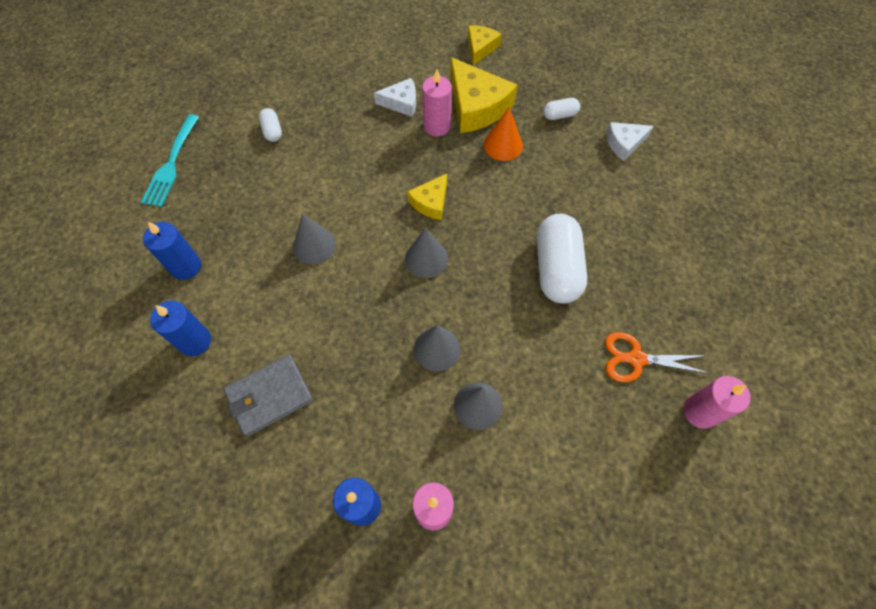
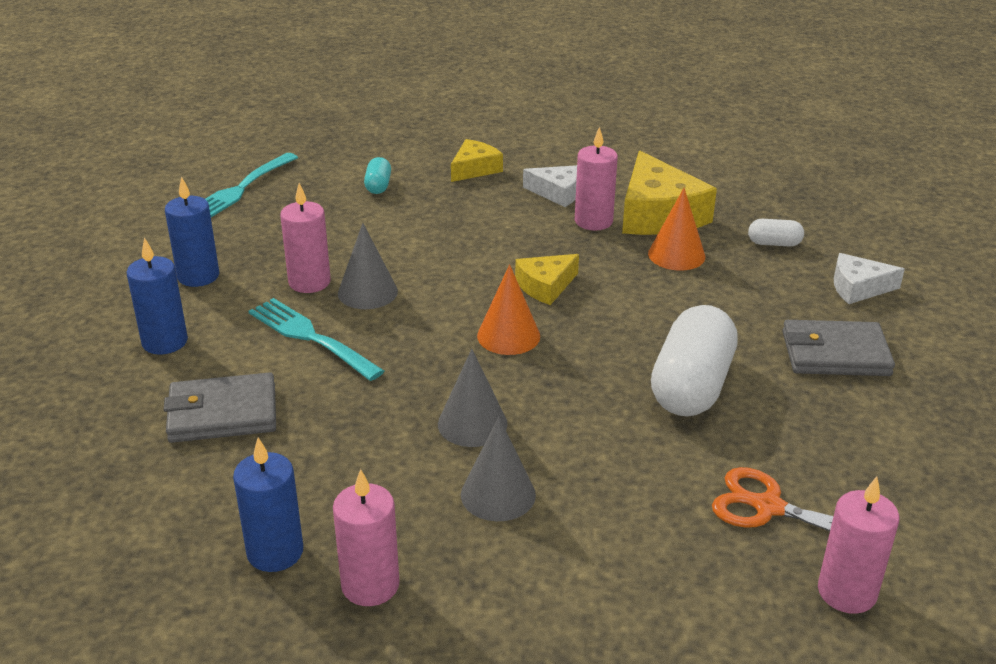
camera: 20 degrees right, 30 degrees down
white capsule [259,108,282,142] -> turquoise capsule [364,157,391,194]
grey cone [405,228,448,278] -> orange cone [477,264,540,355]
yellow cheese [468,25,502,65] -> yellow cheese moved to [451,139,503,182]
none -> turquoise fork [248,298,384,381]
none -> pink candle [280,183,331,293]
none -> grey wallet [782,320,895,376]

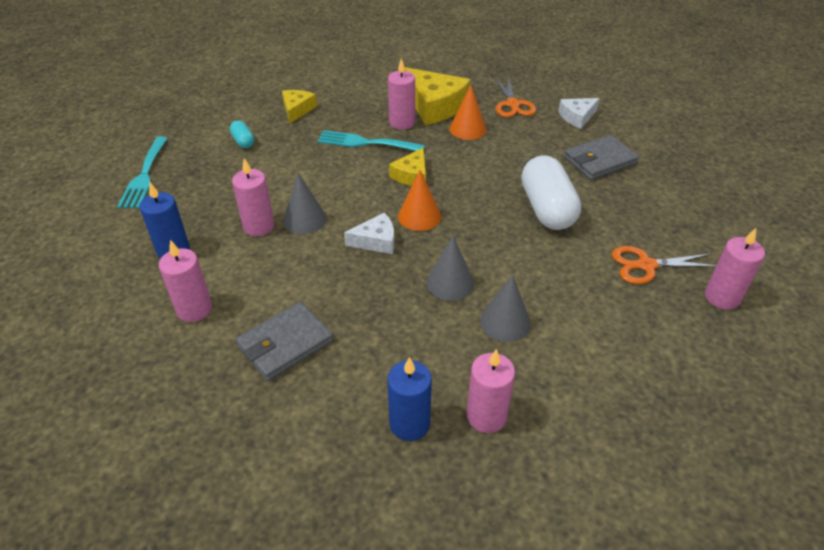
camera: 30 degrees left, 10 degrees up
blue candle [126,238,188,355] -> pink candle [159,240,212,322]
turquoise fork [248,298,384,381] -> turquoise fork moved to [317,130,425,151]
white cheese [523,165,577,207] -> white cheese moved to [344,213,394,254]
white capsule [748,219,804,247] -> orange scissors [495,76,536,117]

